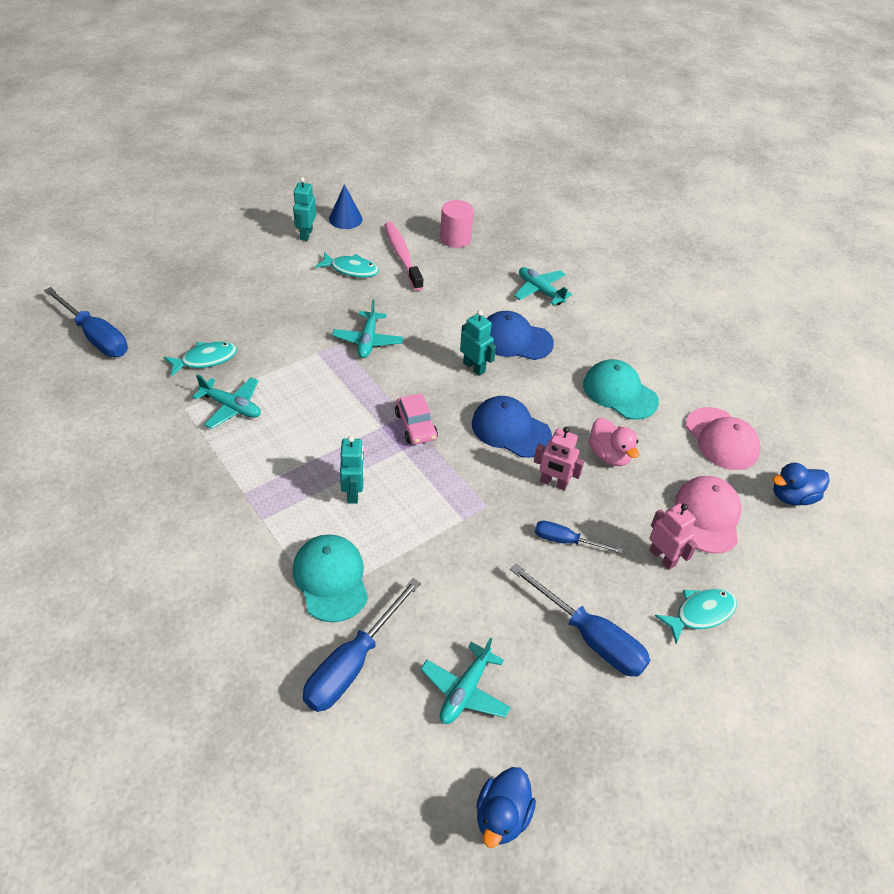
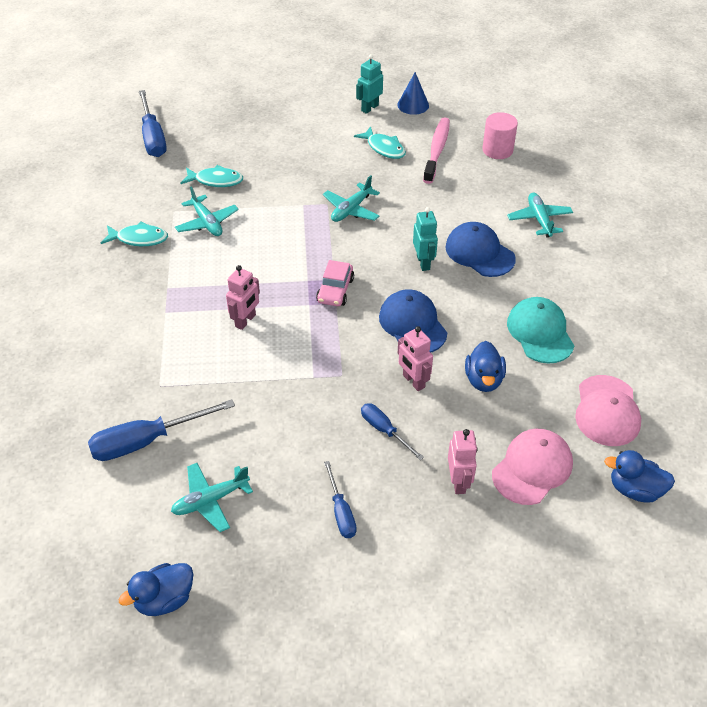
camera: 35 degrees right, 0 degrees up
turquoise cap [293,534,368,622] -> none
turquoise robot [340,436,365,504] -> pink robot [226,265,260,330]
blue screwdriver [510,563,650,677] -> blue screwdriver [324,461,357,538], size x0.58
pink duck [589,418,639,466] -> blue duck [465,341,506,392]
turquoise fish [655,588,737,644] -> turquoise fish moved to [101,221,168,246]

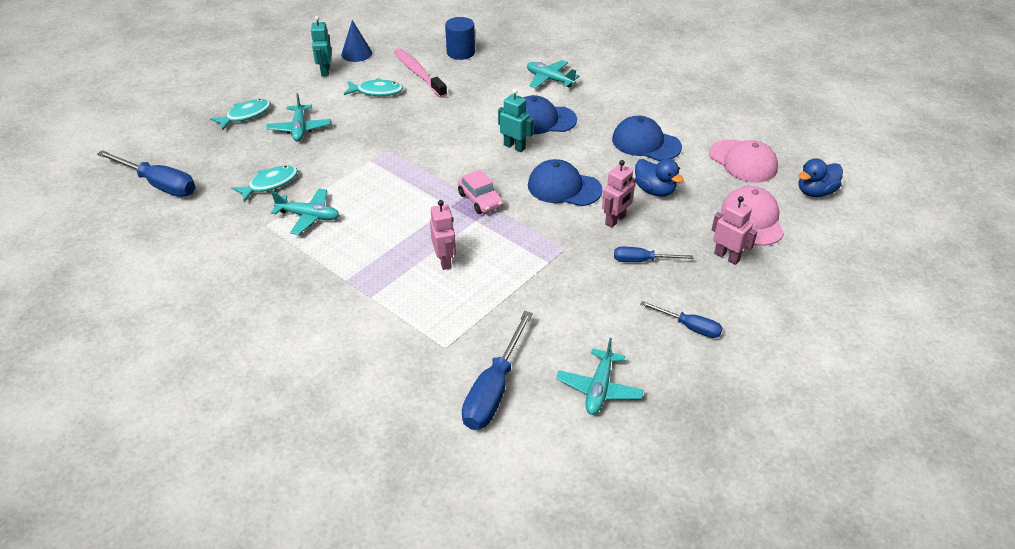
camera: 45 degrees left, 5 degrees down
turquoise fish [101,221,168,246] -> turquoise fish moved to [210,99,271,131]
blue duck [119,563,194,616] -> none
turquoise plane [323,175,380,222] -> turquoise plane moved to [266,93,331,141]
pink robot [398,326,433,391] -> pink robot turned 60 degrees counterclockwise [602,160,636,227]
pink cylinder [482,112,518,159] -> blue cylinder [445,17,475,60]
turquoise cap [507,297,574,364] -> blue cap [612,116,682,161]

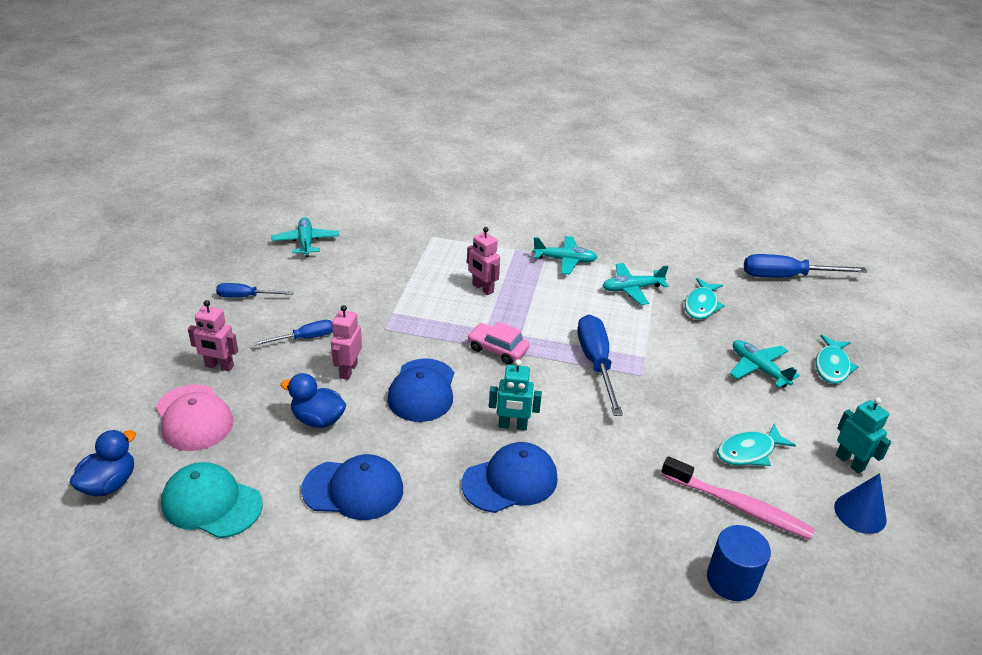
camera: 150 degrees right, 5 degrees down
blue screwdriver [462,311,533,430] -> blue screwdriver moved to [578,315,623,416]
turquoise plane [527,60,579,88] -> turquoise plane moved to [533,236,597,275]
blue cap [528,159,603,206] -> blue cap turned 105 degrees clockwise [387,359,454,422]
pink cap [709,139,778,183] -> turquoise cap [161,462,263,538]

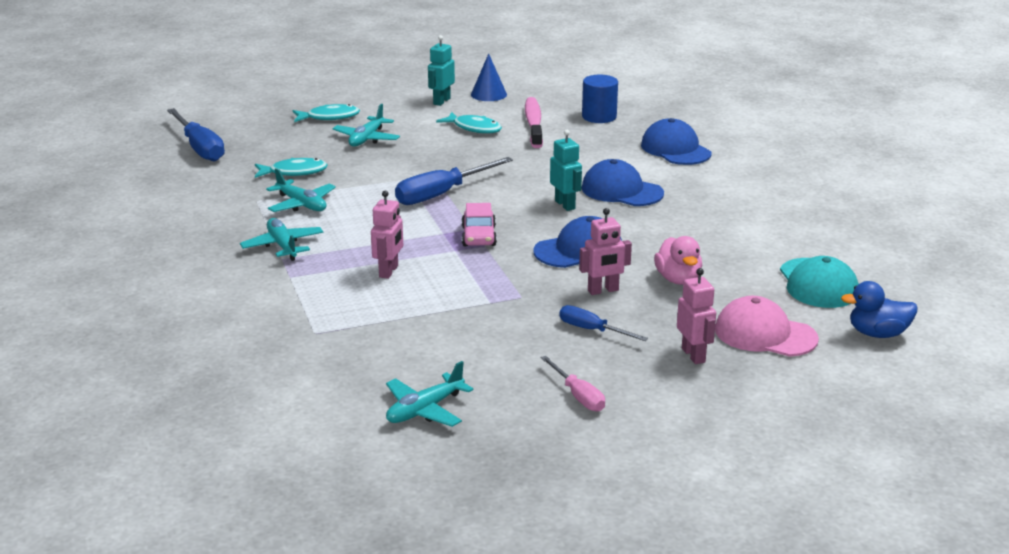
camera: 120 degrees left, 10 degrees down
pink cap [156,384,234,451] -> pink cap turned 90 degrees counterclockwise [715,296,819,357]
blue screwdriver [216,283,293,298] -> pink screwdriver [541,356,605,412]
blue duck [280,373,346,428] -> pink duck [654,236,702,285]
blue cap [301,454,403,520] -> blue cap moved to [641,118,711,165]

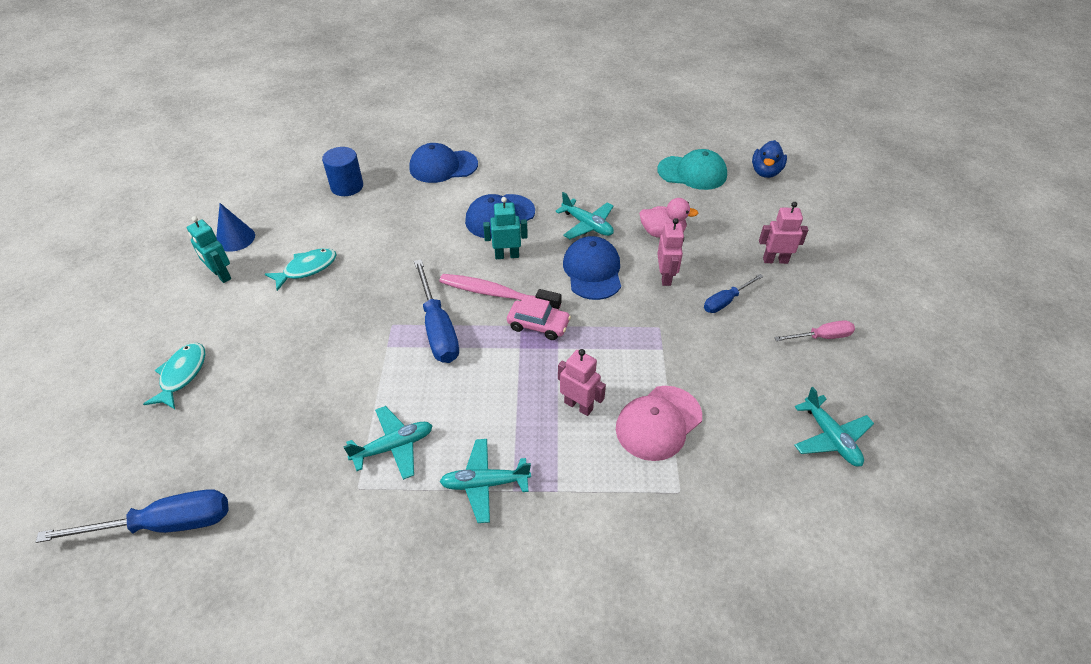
camera: 70 degrees left, 20 degrees up
turquoise fish [255,158,328,178] -> none
turquoise plane [333,104,400,147] -> turquoise plane moved to [555,192,614,239]
pink toothbrush [525,97,543,148] -> pink toothbrush moved to [439,274,562,310]
pink cap [715,296,819,357] -> pink cap moved to [616,386,702,461]

